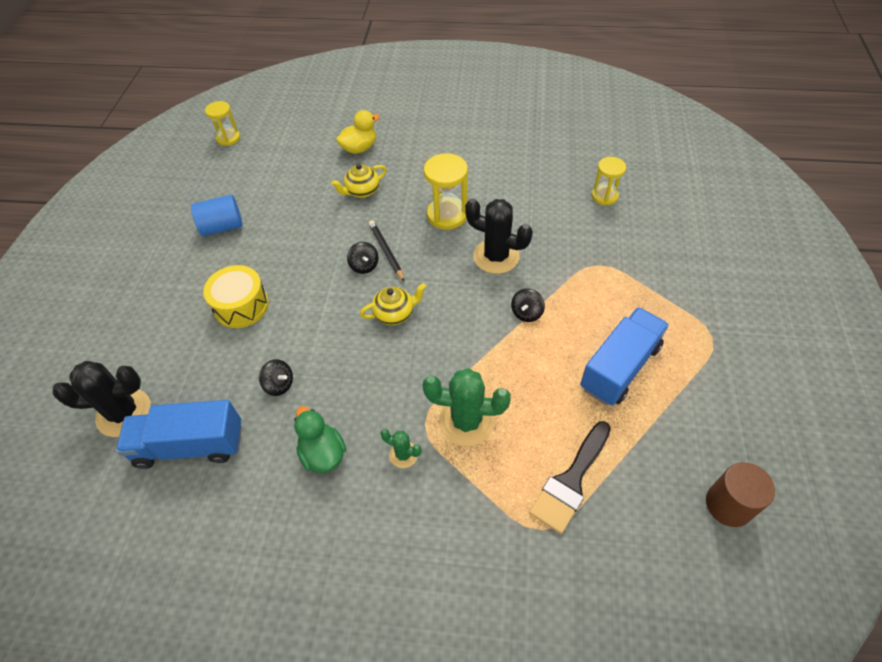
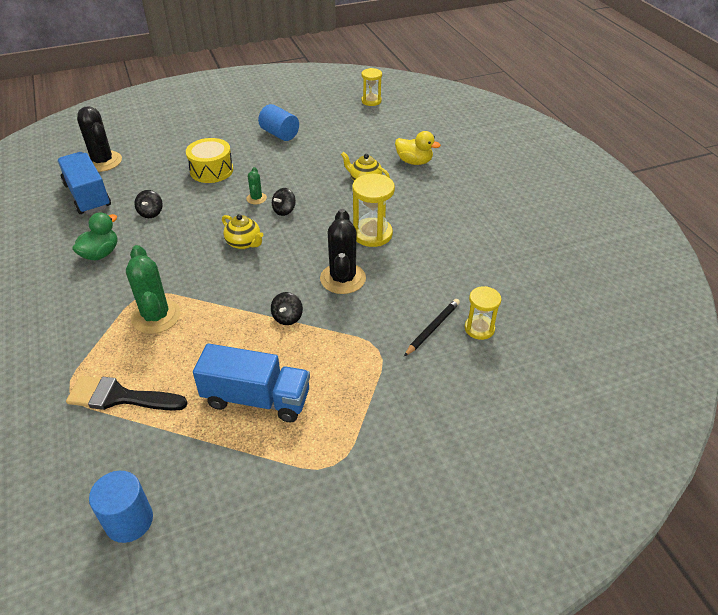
camera: 60 degrees right, 10 degrees down
black pencil [369,220,404,281] -> black pencil moved to [404,299,460,356]
green cactus [381,429,422,468] -> green cactus moved to [246,167,267,204]
black spinning top [511,289,545,322] -> black spinning top turned 75 degrees counterclockwise [271,292,303,325]
brown cylinder [706,462,775,527] -> blue cylinder [89,471,153,543]

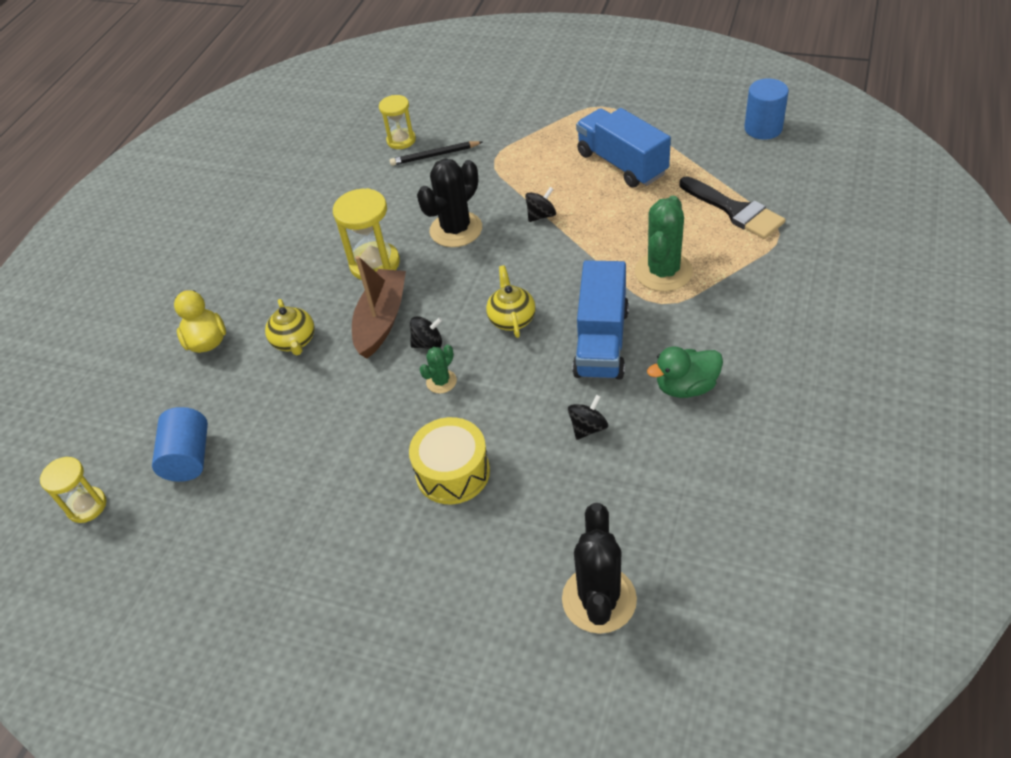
camera: 135 degrees left, 5 degrees up
blue truck [57,152,111,214] -> blue truck moved to [572,260,629,380]
blue cylinder [258,104,299,141] -> blue cylinder moved to [152,407,208,482]
none -> brown boat [352,256,406,359]

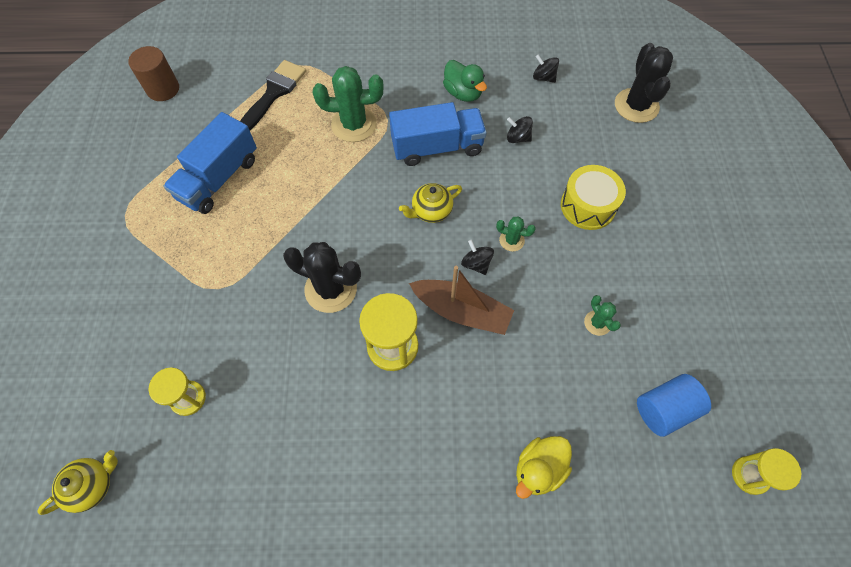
camera: 115 degrees left, 15 degrees up
yellow teapot [265,299,315,355] -> yellow teapot moved to [37,450,118,515]
brown boat [352,256,406,359] -> brown boat turned 150 degrees counterclockwise [409,266,514,335]
black pencil [390,141,482,166] -> none
black spinning top [525,187,556,222] -> black spinning top moved to [533,54,559,83]
black cactus [562,503,637,634] -> black cactus turned 75 degrees counterclockwise [615,43,673,123]
blue cylinder [744,78,789,140] -> brown cylinder [128,46,179,101]
none -> green cactus [584,295,621,336]

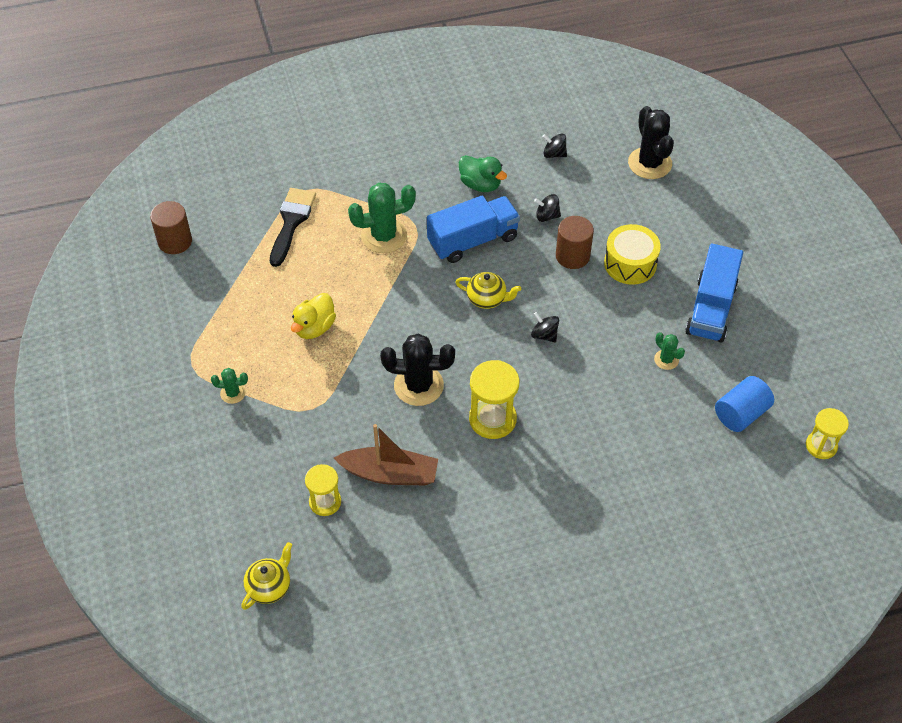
camera: 15 degrees left, 10 degrees down
blue truck [164,112,257,214] -> blue truck moved to [685,243,743,342]
yellow teapot [399,183,462,223] -> yellow teapot turned 120 degrees counterclockwise [455,272,521,309]
brown boat [409,266,514,335] -> brown boat moved to [334,424,438,485]
green cactus [496,216,536,252] -> green cactus moved to [211,368,248,404]
yellow duck [516,436,572,499] -> yellow duck moved to [291,293,336,339]
none -> brown cylinder [556,216,594,269]

